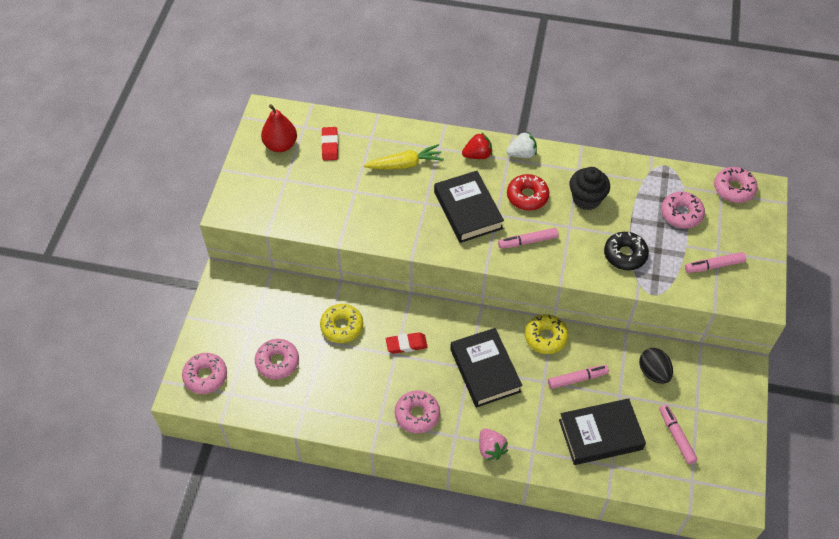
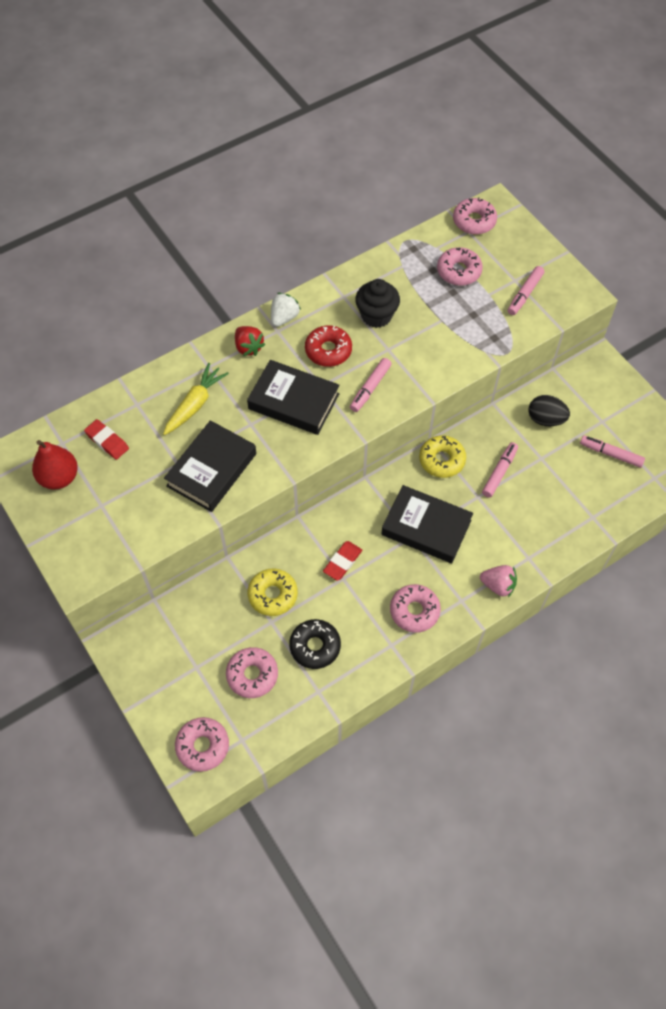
camera: 45 degrees left, 5 degrees up
red strawberry [462,132,492,159] -> red strawberry turned 120 degrees clockwise [235,326,265,356]
black book [559,398,646,465] -> black book moved to [164,420,256,512]
black donut [604,232,649,270] -> black donut moved to [289,619,341,669]

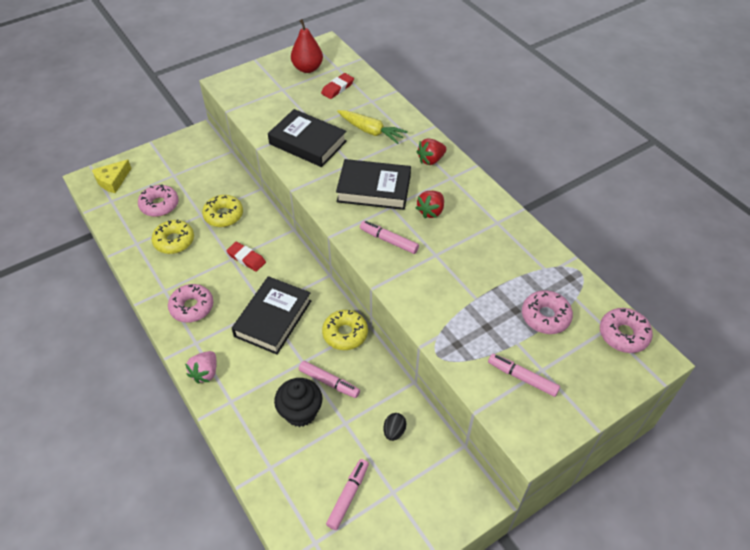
camera: 90 degrees right, 10 degrees down
pink donut [175,717,229,772] -> yellow cheese [92,159,132,193]
black book [247,360,339,435] -> black book turned 75 degrees clockwise [336,159,411,210]
white strawberry [271,293,301,327] -> none
black donut [289,619,341,669] -> yellow donut [151,219,194,254]
red donut [305,325,352,367] -> red strawberry [416,191,444,218]
black cupcake [355,279,400,328] -> black cupcake moved to [274,378,322,427]
black egg [528,395,570,426] -> black egg [383,413,407,441], size x0.66

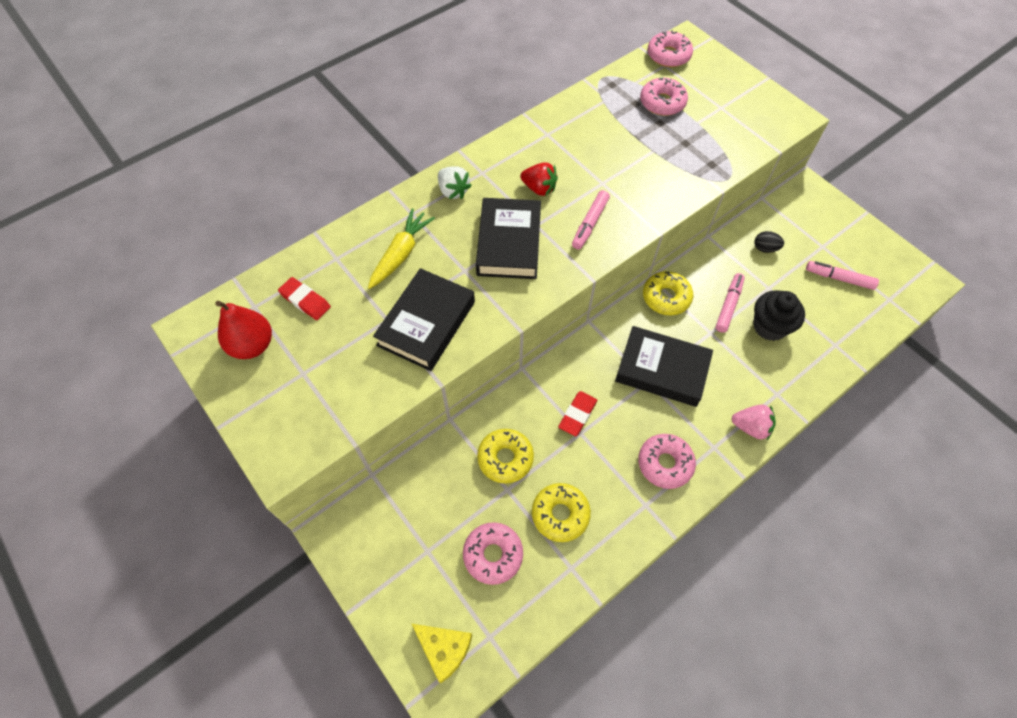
camera: 95 degrees left, 10 degrees up
red strawberry [417,138,446,165] -> white strawberry [438,166,472,199]
pink marker [488,354,560,397] -> none

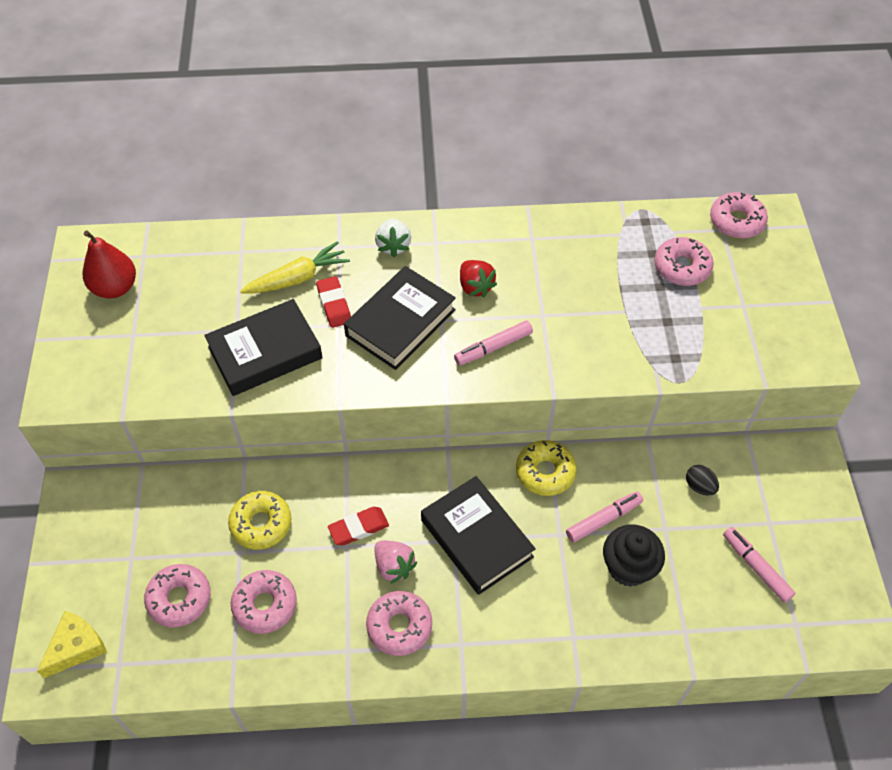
camera: 35 degrees right, 5 degrees down
red eraser [278,277,331,320] -> red eraser moved to [316,276,351,328]
yellow cheese [412,624,472,683] -> yellow cheese turned 120 degrees counterclockwise [37,611,107,678]
yellow donut [532,483,591,542] -> pink donut [231,570,297,634]
pink strawberry [731,404,776,440] -> pink strawberry moved to [374,541,417,584]

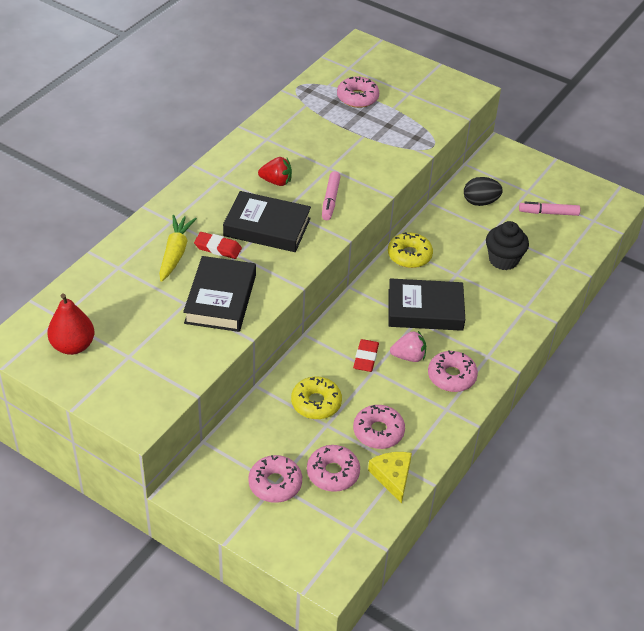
camera: 55 degrees left, 10 degrees down
yellow cheese [37,611,107,678] -> yellow cheese moved to [368,452,412,504]
black book [344,266,456,370] -> black book turned 60 degrees counterclockwise [223,191,311,252]
white strawberry [375,219,411,257] -> none
pink marker [566,492,643,543] -> none
black egg [686,465,719,495] -> black egg [464,177,503,206], size x1.52
pink donut [710,192,768,238] -> pink donut moved to [248,455,302,503]

